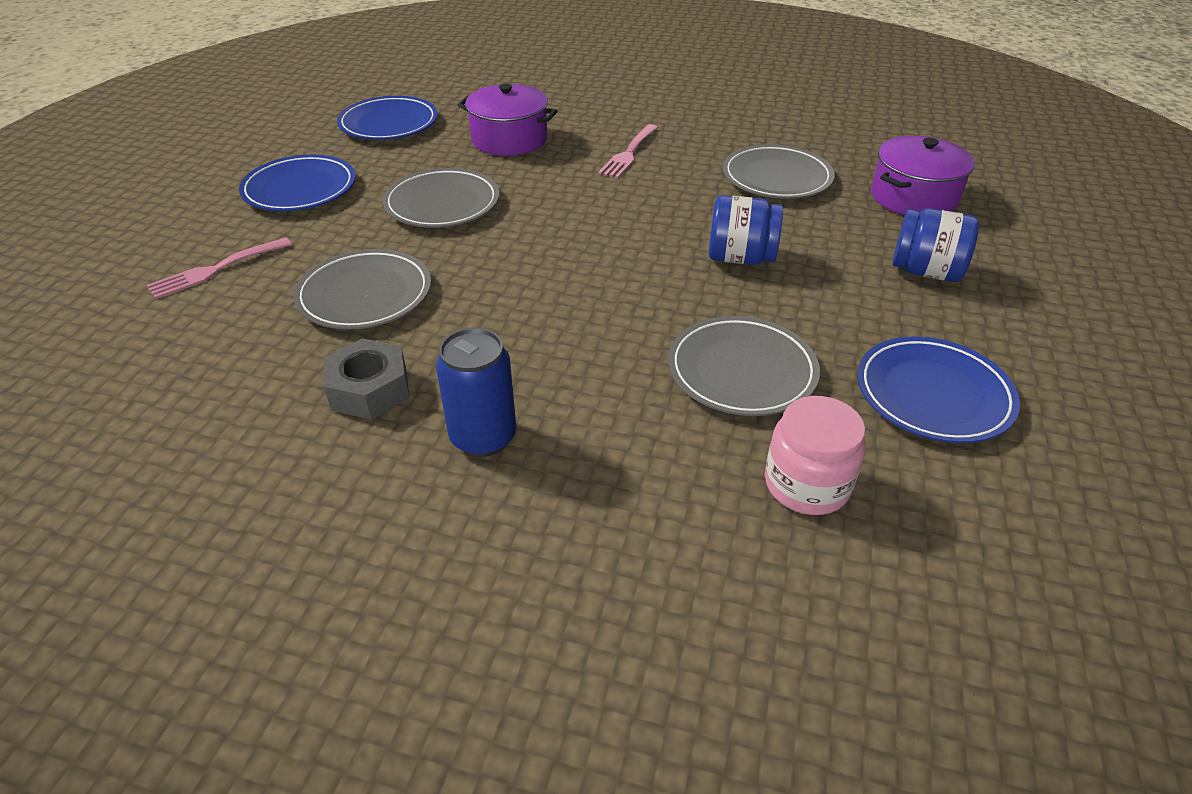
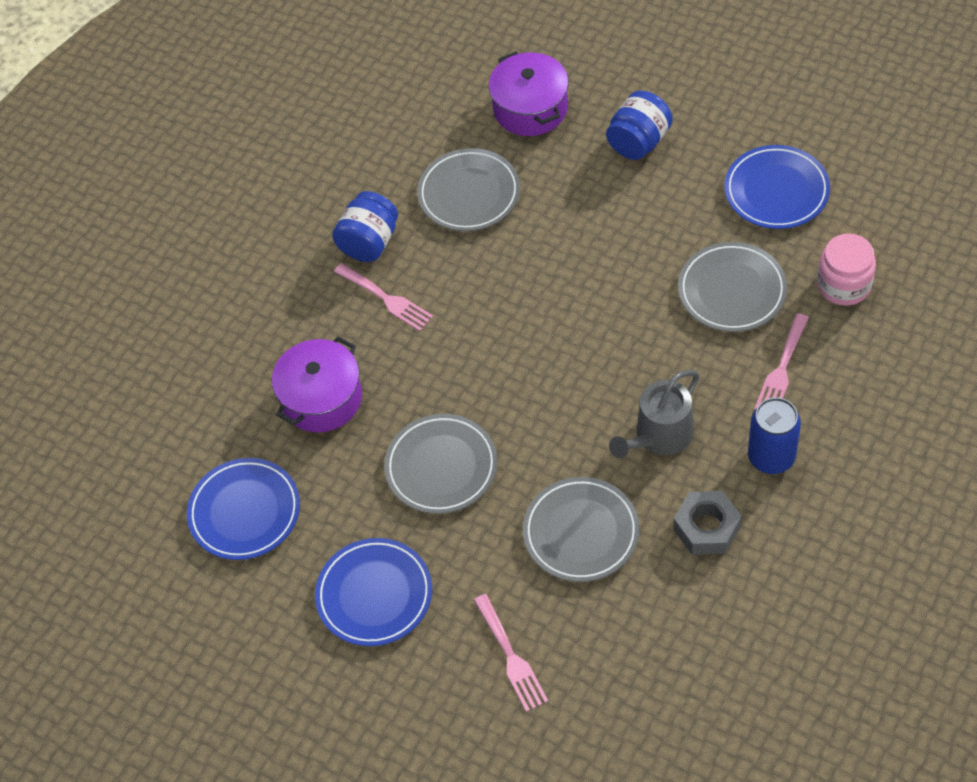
camera: 70 degrees left, 15 degrees up
blue jar [709,195,783,265] -> blue jar moved to [332,191,398,262]
none -> grey watering can [609,370,700,458]
none -> pink fork [754,313,809,410]

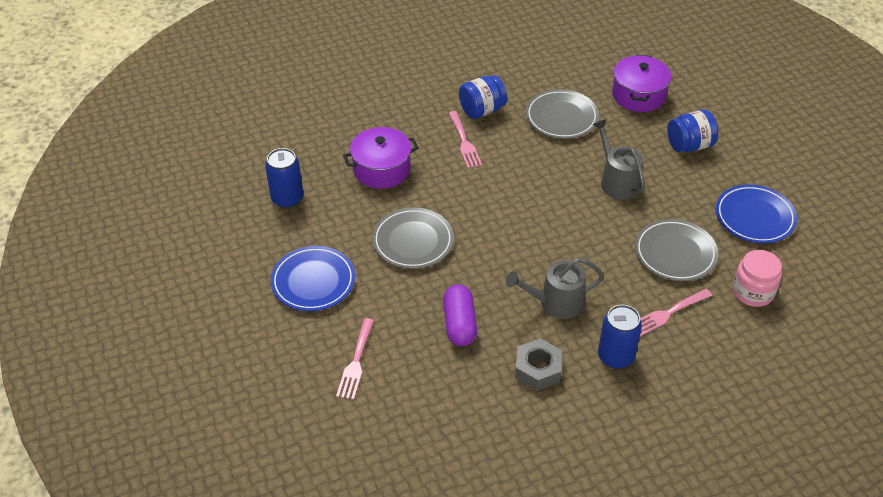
camera: 30 degrees right, 10 degrees down
blue plate [187,458,300,560] -> blue can [265,148,303,208]
grey plate [523,477,639,582] -> purple capsule [443,284,477,346]
none -> grey watering can [593,119,645,200]

